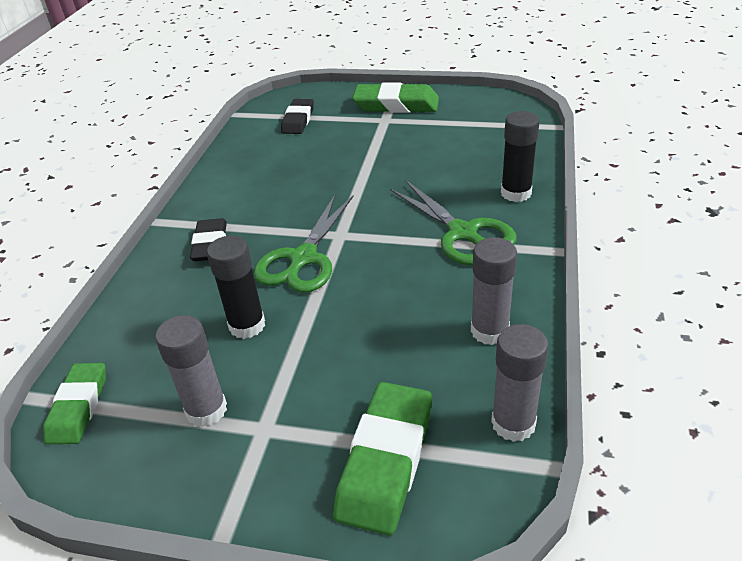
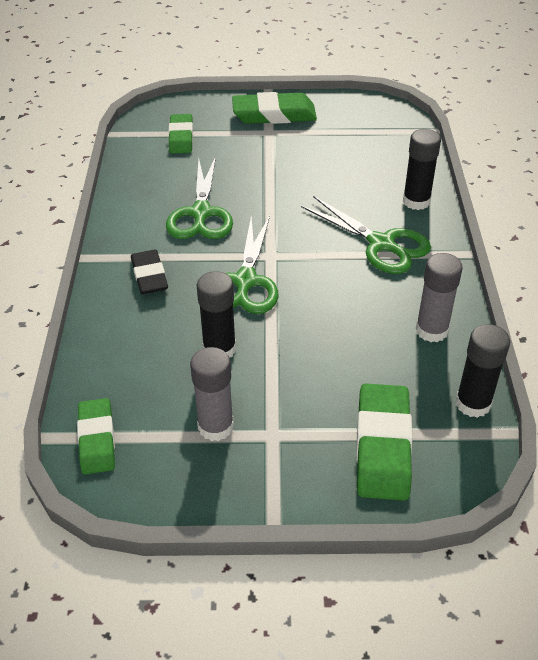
camera: 15 degrees left, 5 degrees up
black eraser [281,99,314,134] -> green eraser [169,114,193,154]
grey glue stick [491,324,549,442] -> black glue stick [456,324,510,418]
none -> green scissors [166,156,233,239]

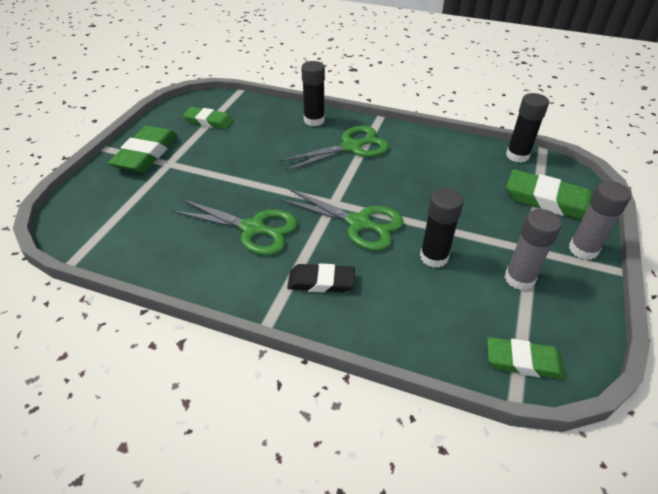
camera: 70 degrees left, 0 degrees up
green eraser [169,114,193,154] -> green eraser moved to [183,107,234,130]
grey glue stick [416,253,463,342] -> grey glue stick moved to [569,181,631,260]

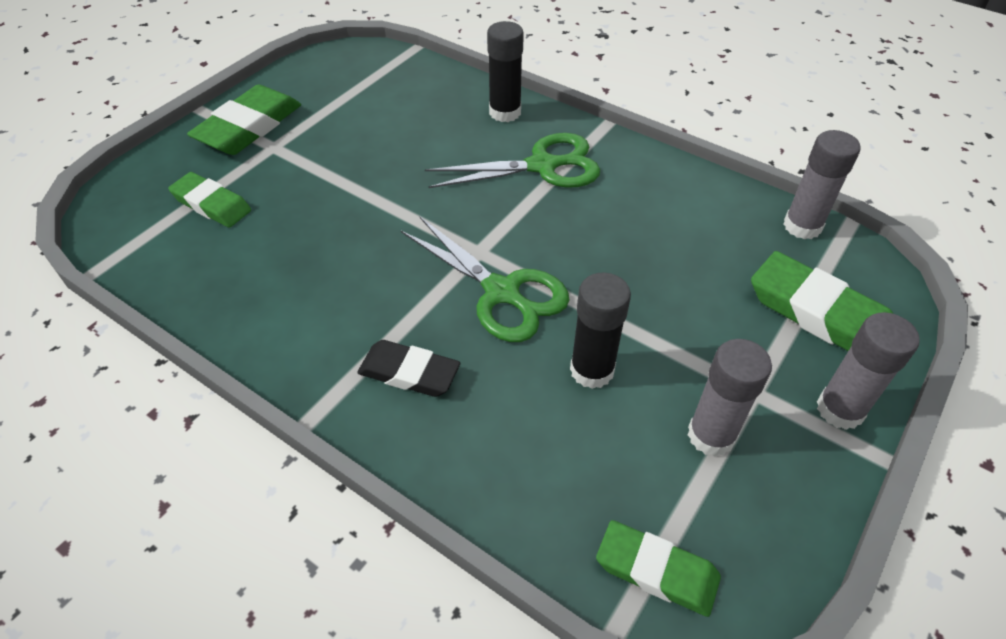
camera: 15 degrees right, 5 degrees up
green scissors [171,199,298,255] -> none
green eraser [183,107,234,130] -> green eraser moved to [168,172,251,228]
black glue stick [506,93,549,163] -> grey glue stick [783,130,861,239]

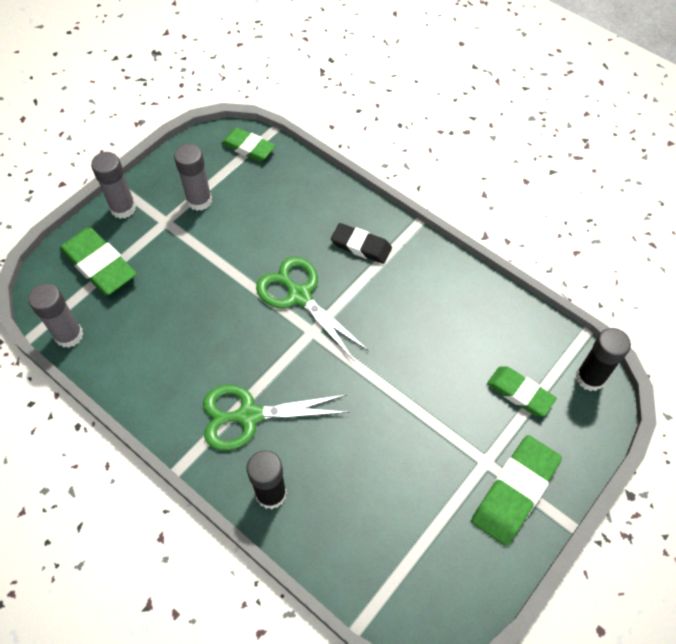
camera: 175 degrees left, 10 degrees up
black glue stick [570,272,631,389] -> black glue stick moved to [576,328,631,391]

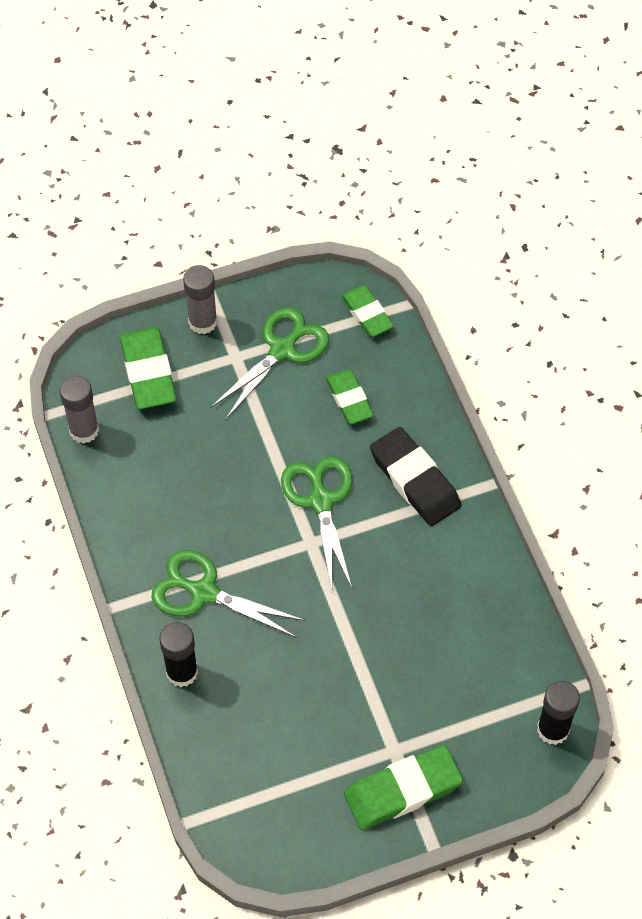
camera: 30 degrees right, 0 degrees up
grey glue stick [174,144,212,211] -> green scissors [210,307,329,420]
black eraser [331,223,392,264] -> black eraser [370,427,461,526], size x1.53
green eraser [487,366,557,417] -> green eraser moved to [326,369,374,424]

